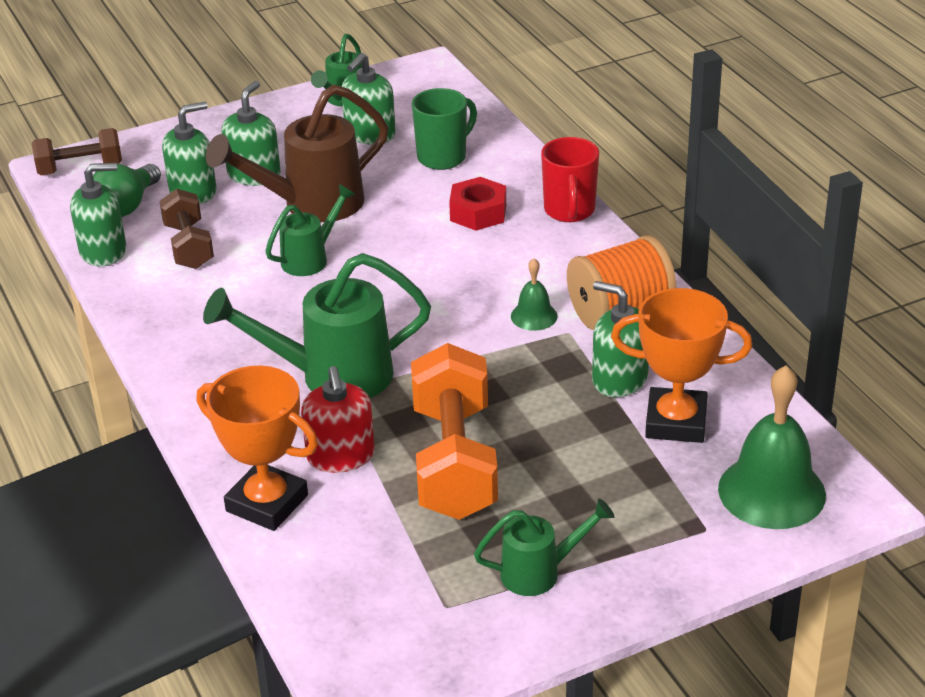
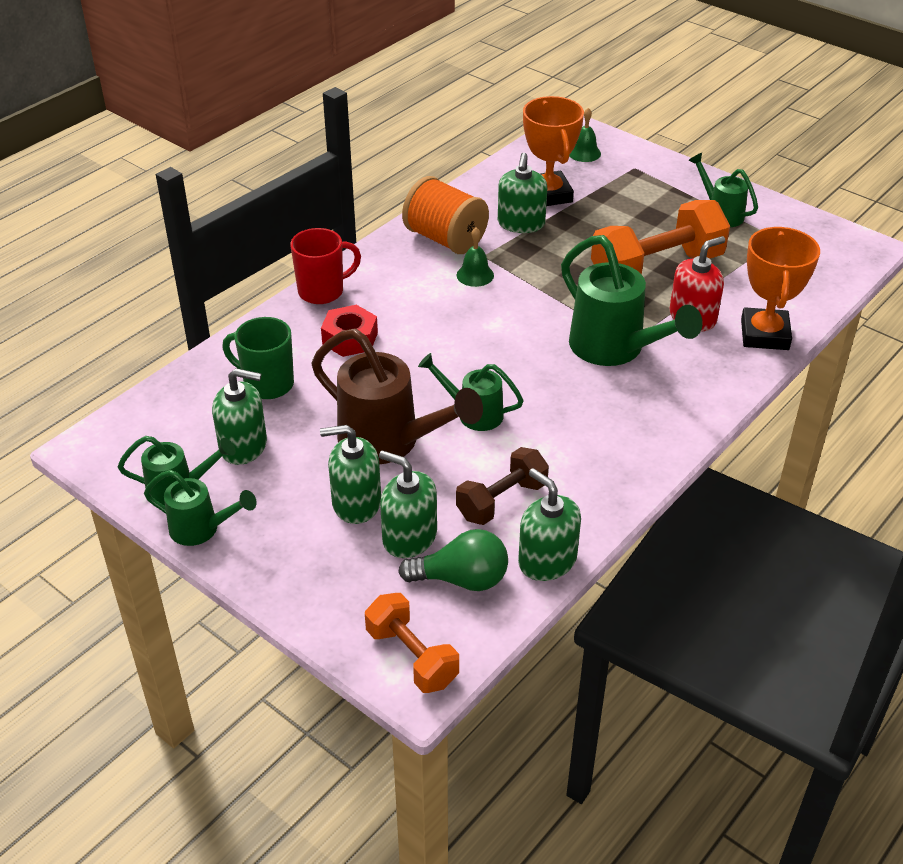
camera: 115 degrees left, 5 degrees up
brown dumbbell [32,128,122,176] -> orange dumbbell [365,593,459,693]
green bell [718,365,826,529] -> green bell [570,108,601,162], size x0.50
none -> green watering can [144,470,257,546]

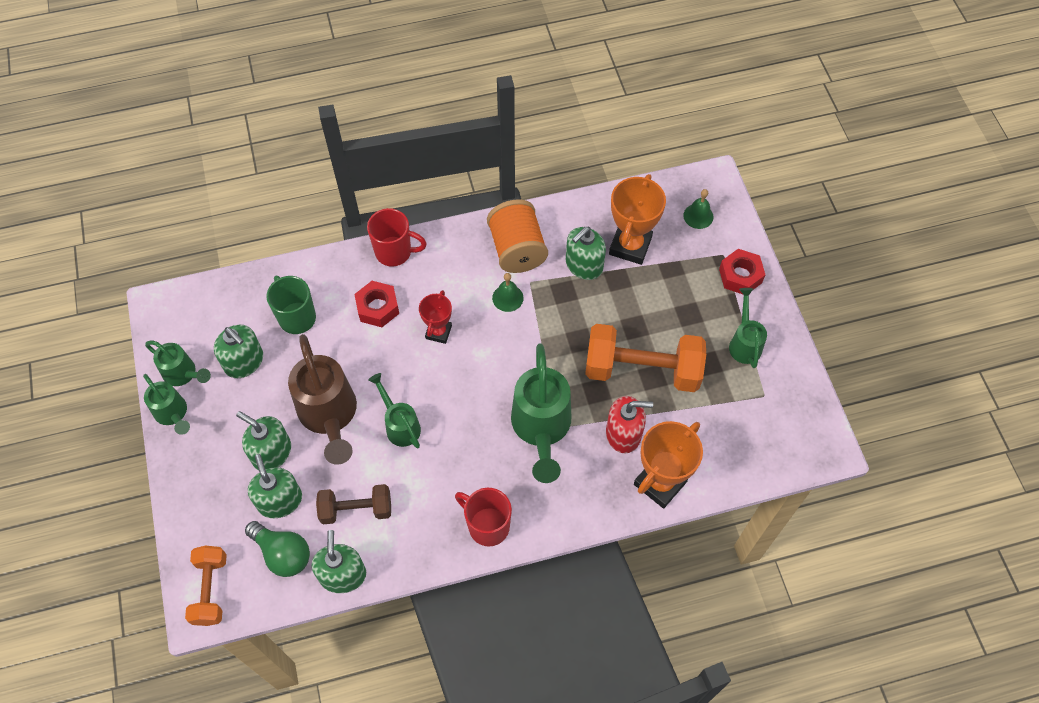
camera: 35 degrees right, 20 degrees up
none -> red trophy [419,290,452,344]
none -> red mug [455,488,512,547]
none -> red nut [719,249,765,294]

